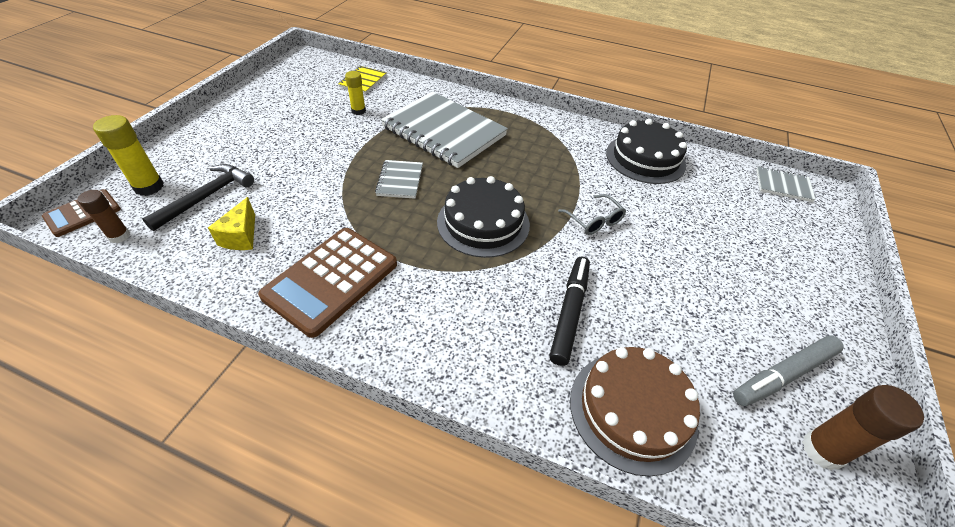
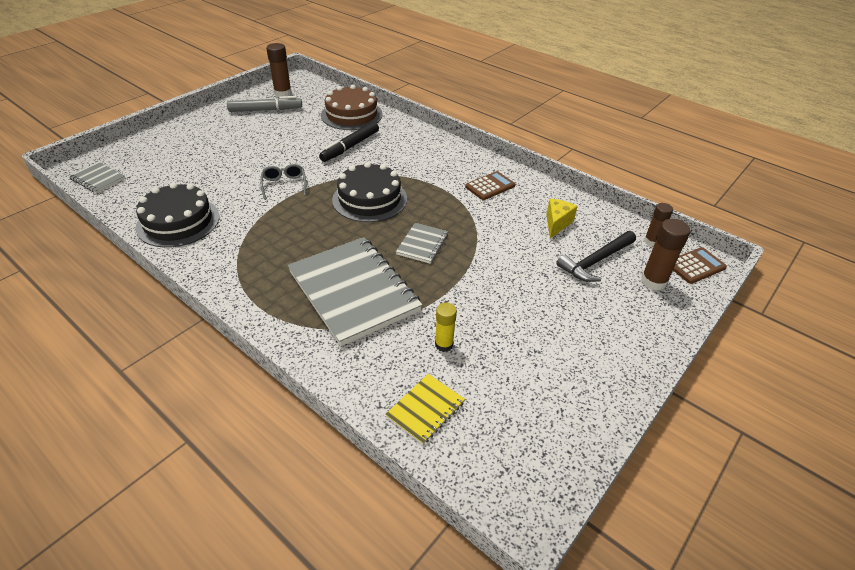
camera: 160 degrees left, 5 degrees down
yellow glue stick [93,115,164,196] -> brown glue stick [641,219,690,290]
brown calculator [258,228,397,338] -> brown calculator [465,171,515,200], size x0.55

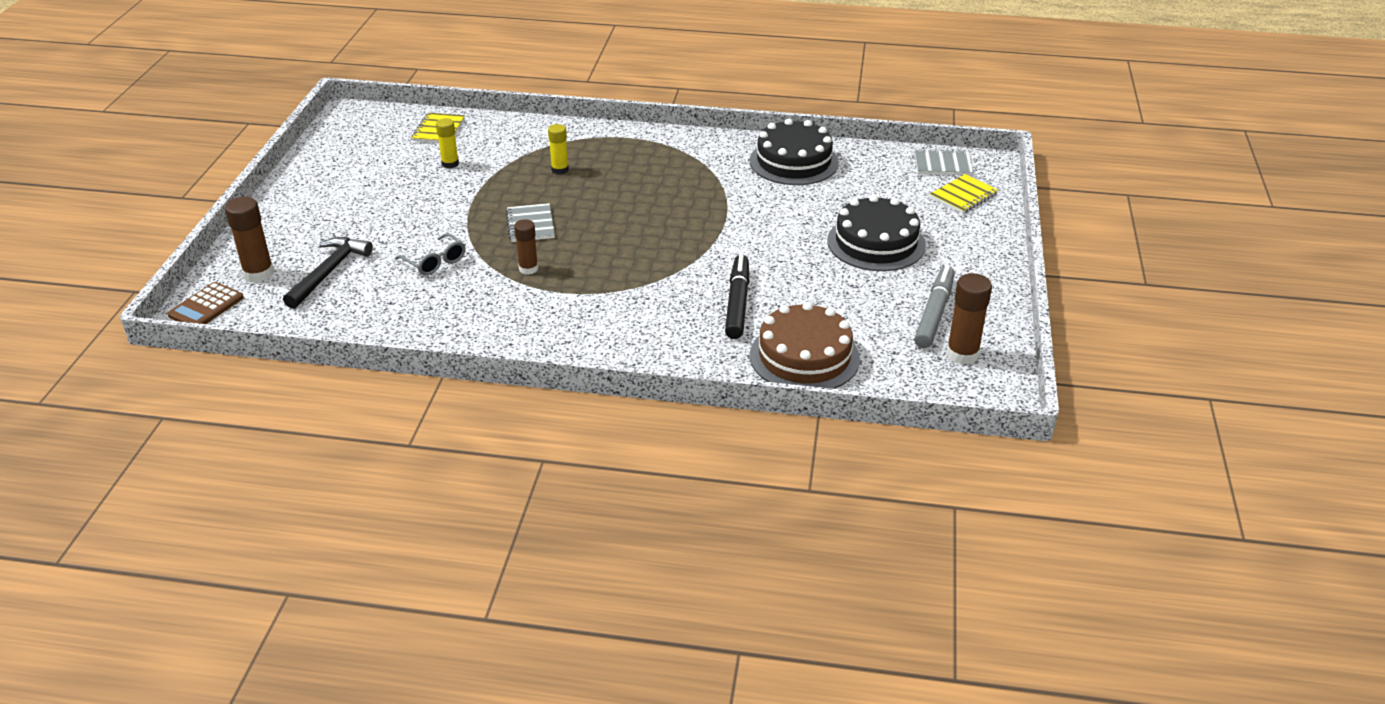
camera: 150 degrees right, 5 degrees down
grey marker [227,96,302,112] -> grey marker turned 150 degrees clockwise [914,266,955,348]
grey glasses [260,164,306,200] -> grey glasses moved to [395,233,466,275]
grey notebook [288,237,422,346] -> yellow glue stick [548,124,569,175]
black cake [332,162,407,222] -> black cake moved to [827,195,926,271]
brown calculator [465,171,515,200] -> none
yellow cheese [546,199,578,238] -> none
brown glue stick [644,203,673,246] -> brown glue stick moved to [514,219,538,275]
none -> yellow notebook [930,174,998,214]

